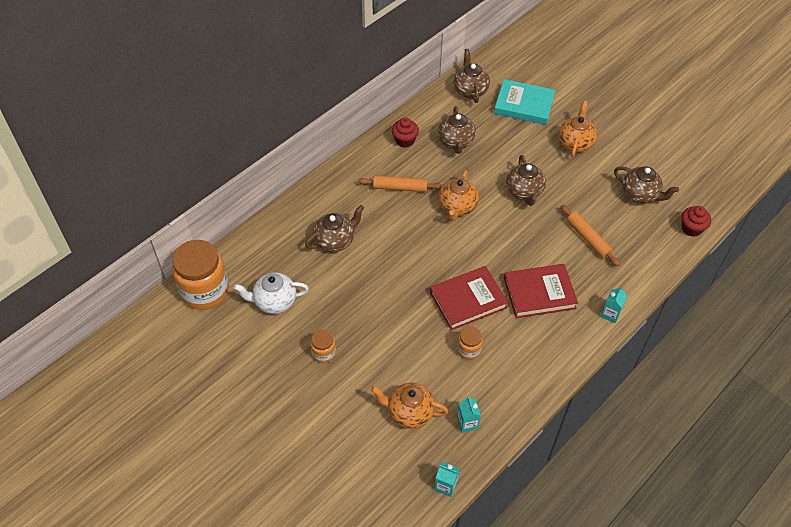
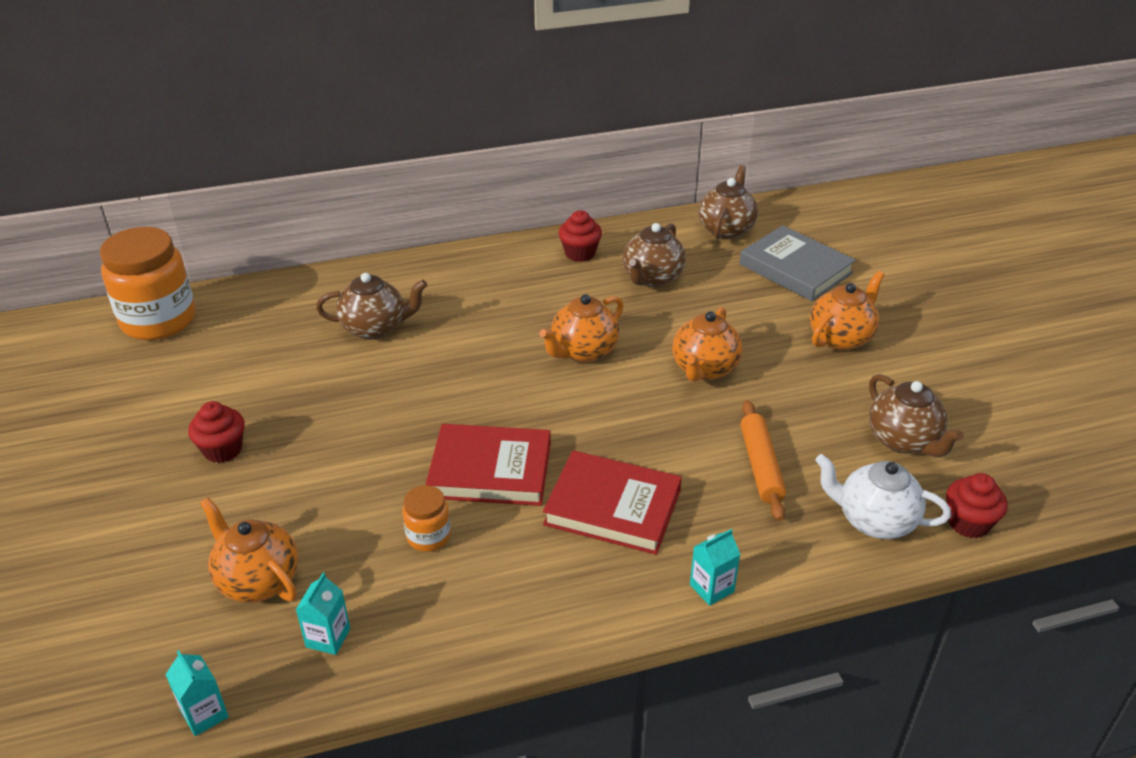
camera: 30 degrees right, 15 degrees down
white teapot [234,273,309,314] -> white teapot moved to [815,454,951,539]
orange jar [310,330,336,363] -> red cupcake [188,401,245,463]
orange rolling pin [358,176,443,192] -> none
turquoise book [494,79,555,125] -> grey book [739,225,856,301]
brown teapot [506,155,546,206] -> orange teapot [672,307,743,382]

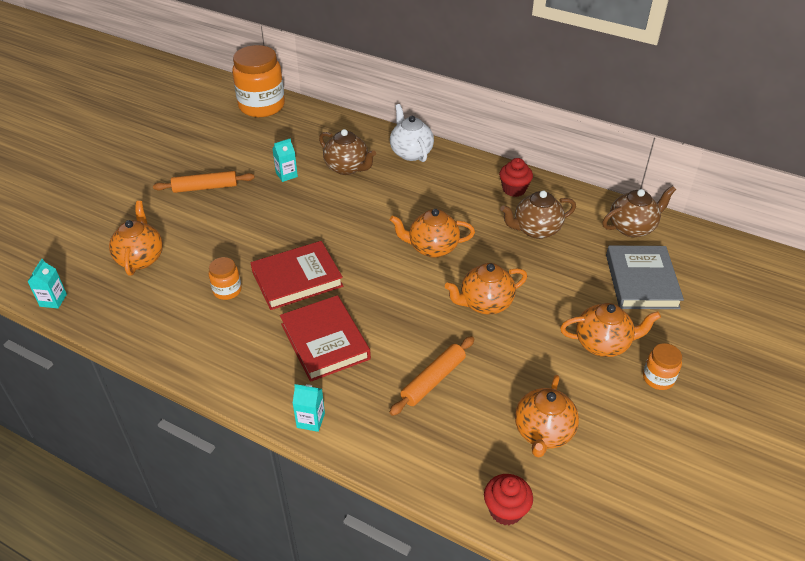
camera: 45 degrees right, 5 degrees up
red cupcake [188,401,245,463] -> orange rolling pin [153,171,255,193]
turquoise carton [296,573,350,655] -> turquoise carton moved to [272,139,298,182]
red book [426,424,551,506] -> red book turned 75 degrees counterclockwise [251,241,343,310]
white teapot [815,454,951,539] -> white teapot moved to [390,104,434,162]
brown teapot [869,374,963,457] -> orange teapot [515,375,579,457]
none -> orange jar [643,343,682,390]

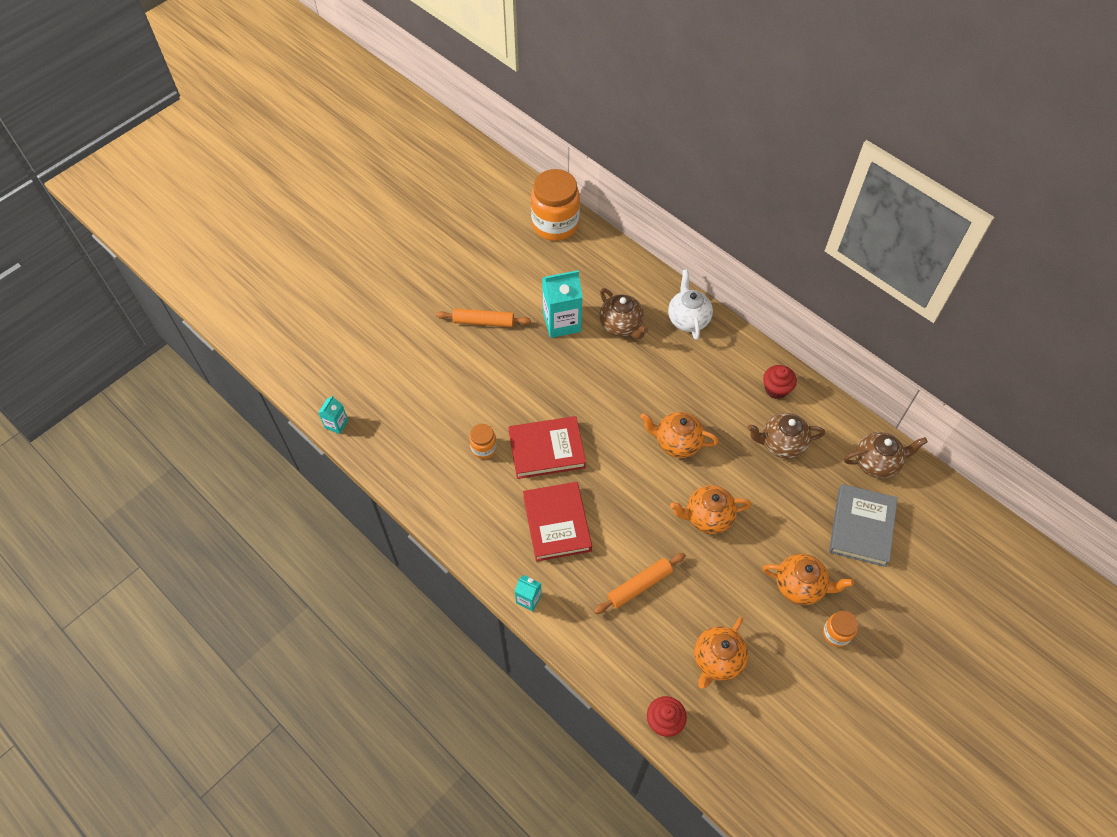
camera: 15 degrees right, 15 degrees up
orange teapot [109,201,163,276] -> none
turquoise carton [272,139,298,182] -> turquoise carton [542,270,583,338], size x1.94

